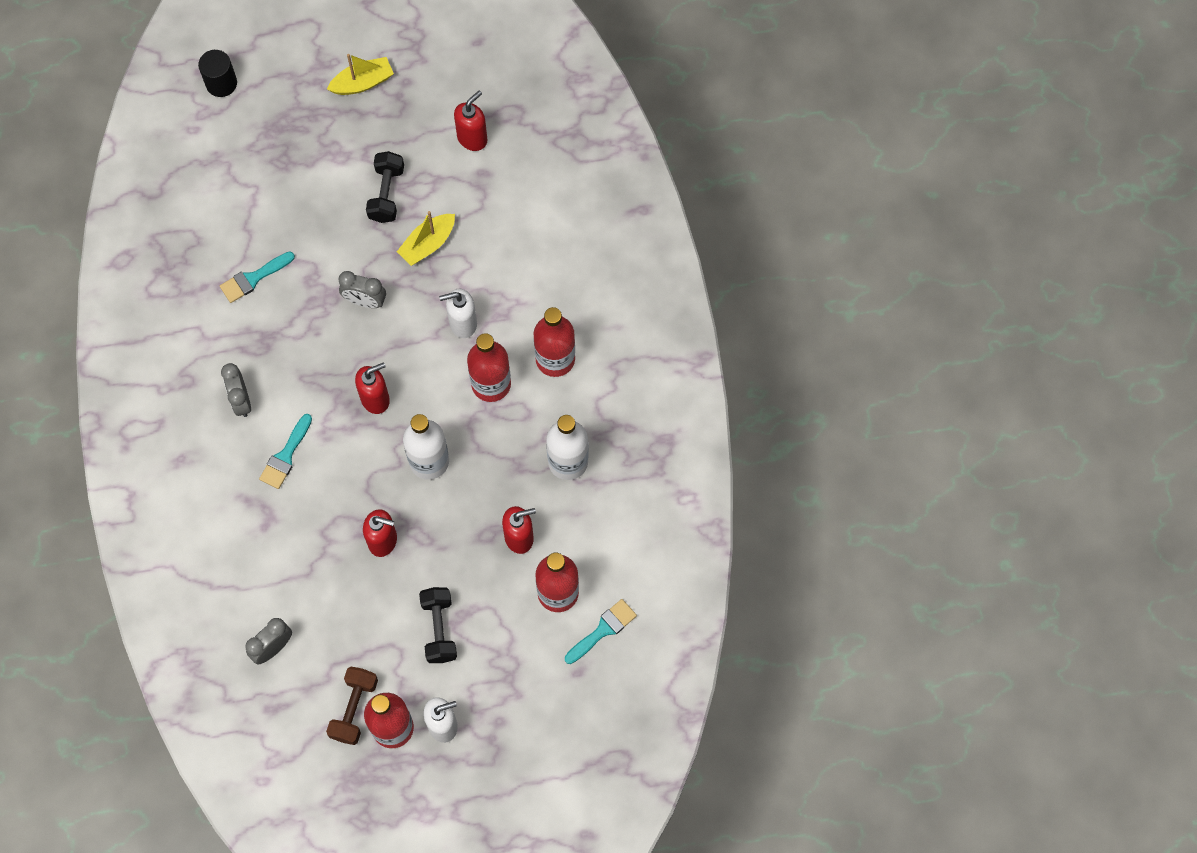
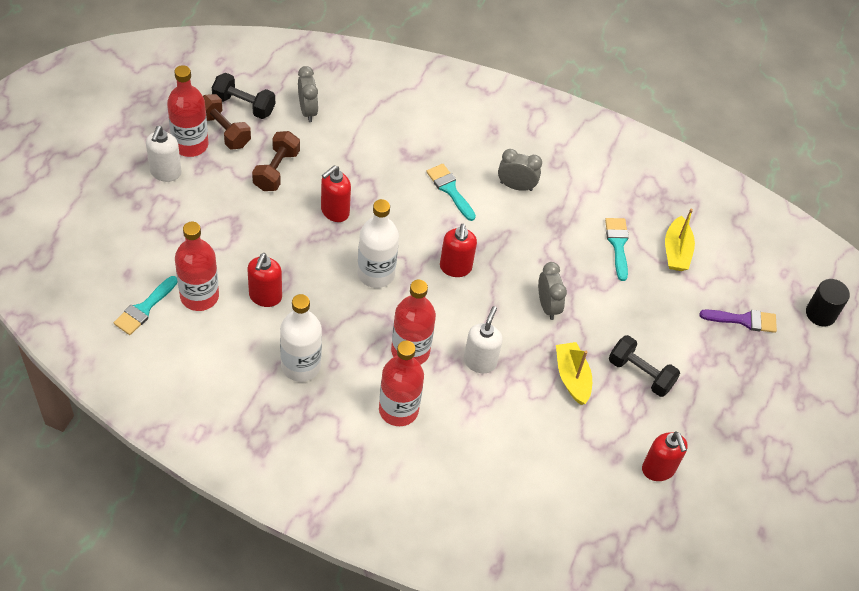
camera: 115 degrees right, 15 degrees down
yellow boat [327,54,394,95] -> yellow boat moved to [665,209,695,271]
grey clock [339,271,386,308] -> grey clock turned 120 degrees clockwise [538,262,567,320]
black dumbbell [419,587,457,663] -> black dumbbell moved to [212,73,275,119]
turquoise brush [565,599,637,664] -> turquoise brush turned 45 degrees clockwise [114,276,178,335]
none -> brown dumbbell [252,131,300,191]
none -> purple brush [700,310,777,333]

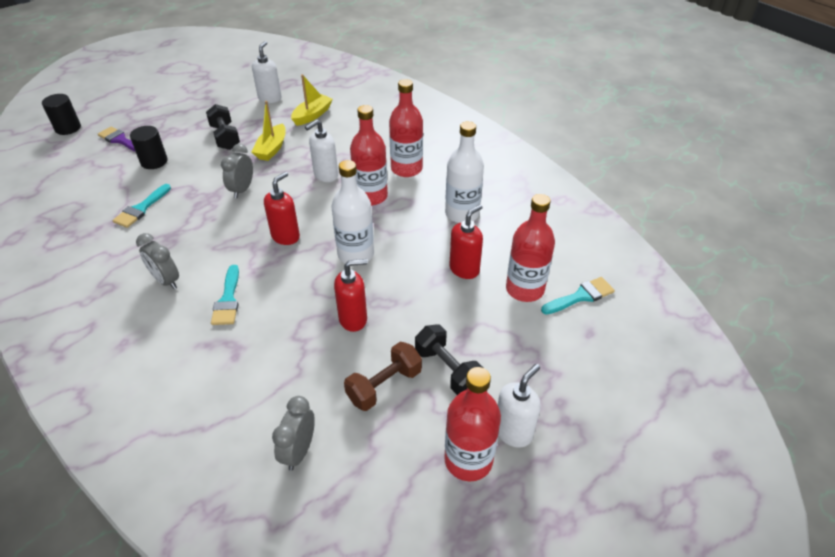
camera: 145 degrees left, 10 degrees down
brown dumbbell [203,94,251,149] -> none
black dumbbell [212,73,275,119] -> black dumbbell moved to [415,325,483,395]
red soap dispenser [642,431,688,481] -> white soap dispenser [252,41,282,103]
yellow boat [665,209,695,271] -> yellow boat moved to [291,74,333,126]
none -> black cylinder [130,126,168,169]

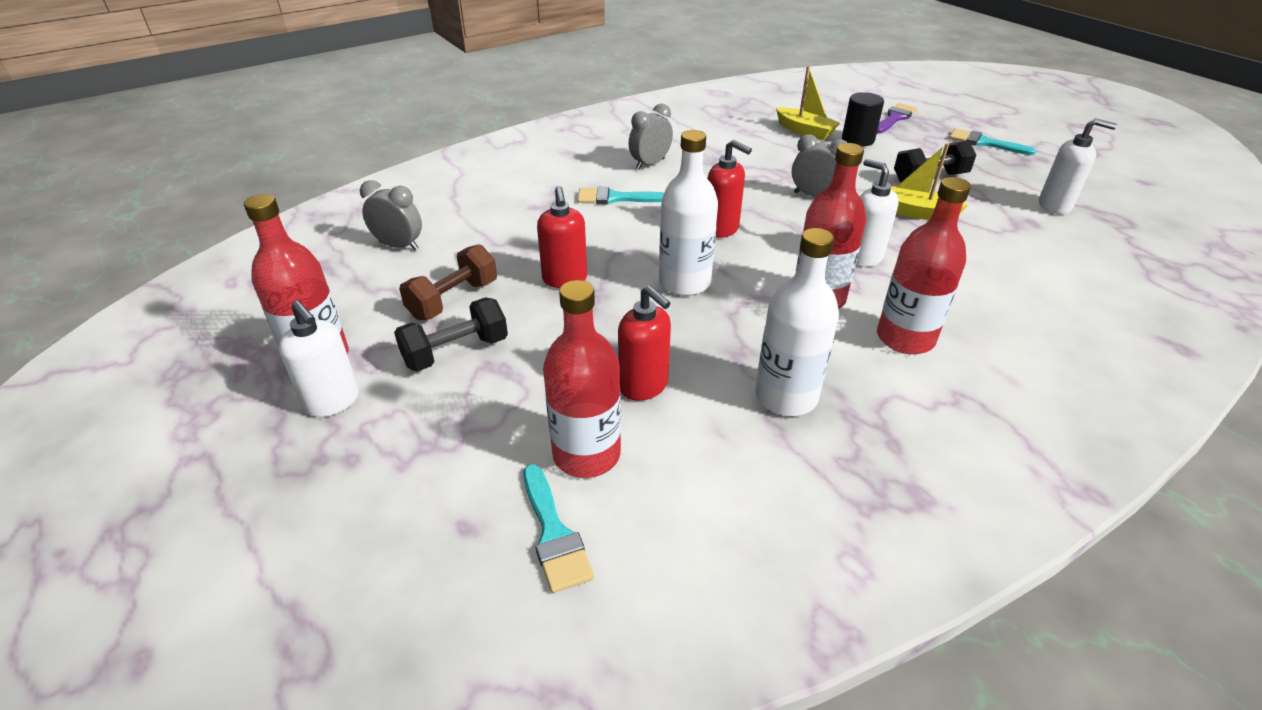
camera: 95 degrees right, 5 degrees down
black cylinder [42,94,81,135] -> none
turquoise brush [113,184,171,228] -> turquoise brush moved to [949,128,1036,155]
yellow boat [291,74,333,126] -> yellow boat moved to [776,66,840,140]
brown dumbbell [344,342,422,411] -> brown dumbbell turned 75 degrees clockwise [399,244,497,320]

